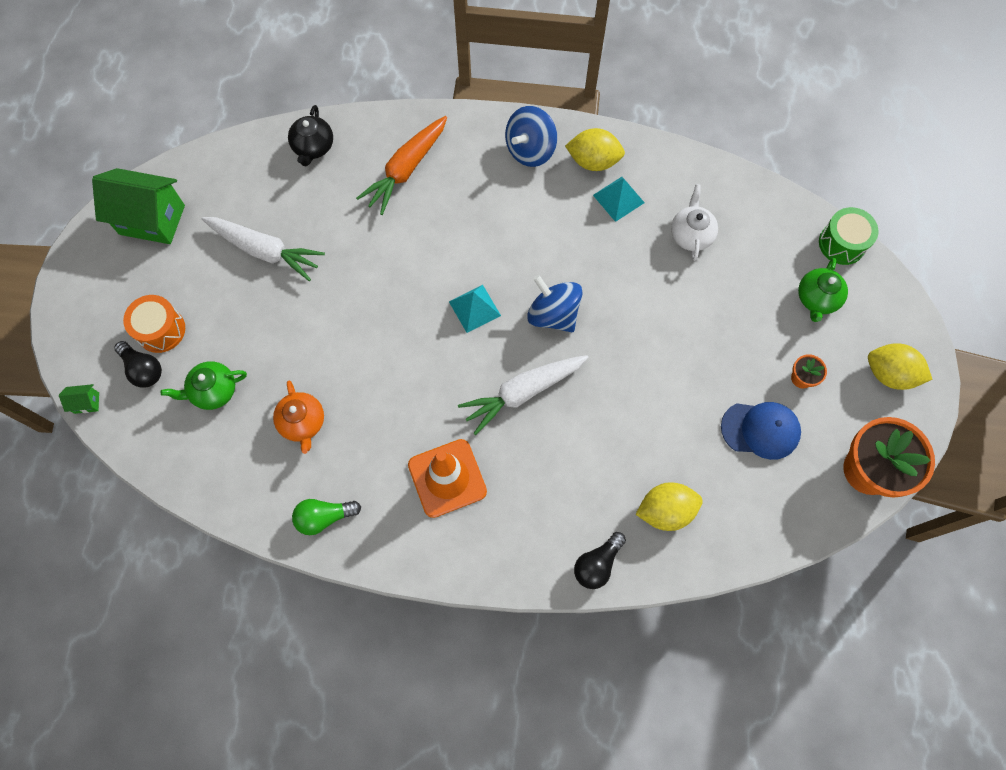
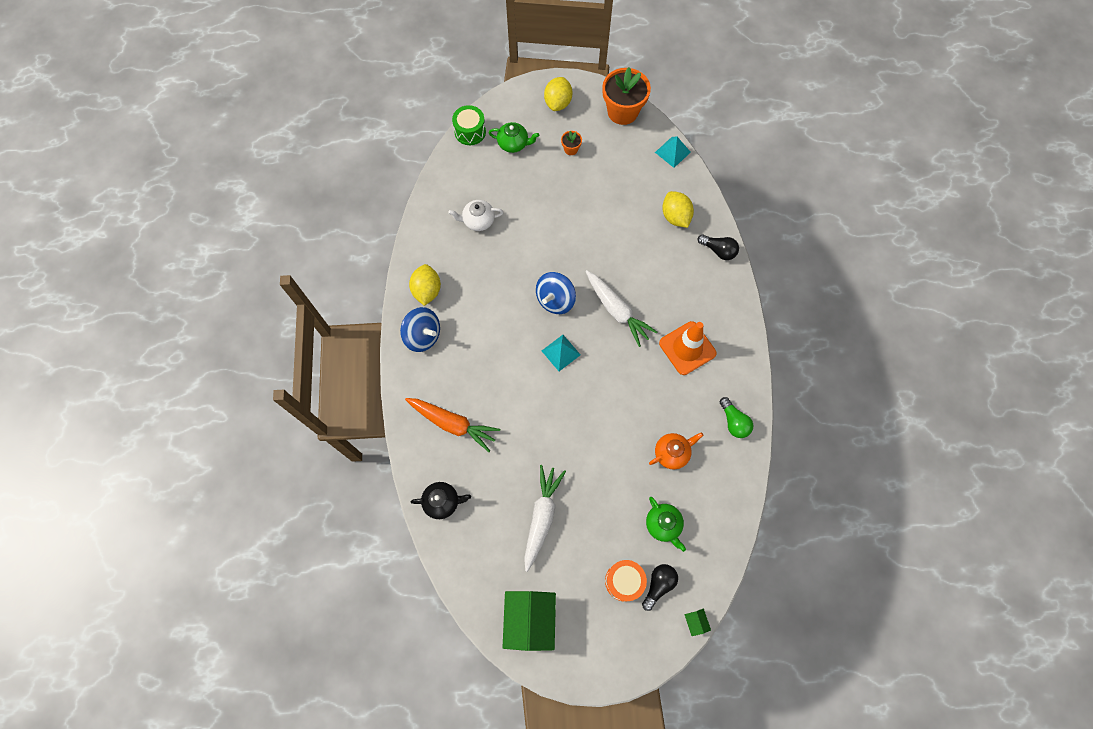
camera: 100 degrees left, 0 degrees up
turquoise pyramid [593,177,645,222] -> turquoise pyramid moved to [655,136,691,168]
blue cap [721,402,801,460] -> none

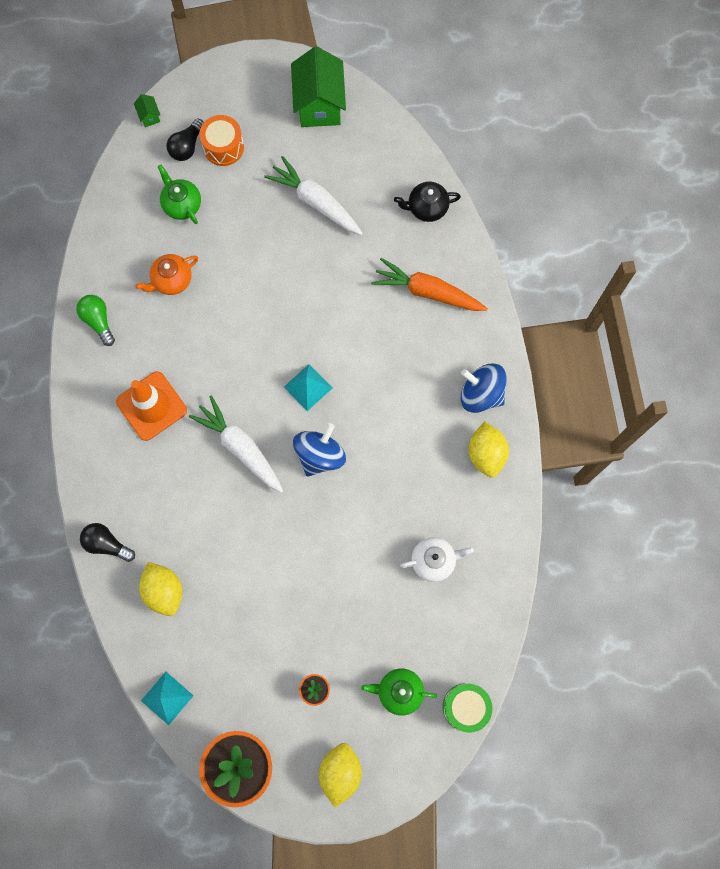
camera: 175 degrees right, 5 degrees up
white carrot [524,465,566,572] -> white carrot turned 120 degrees clockwise [264,156,363,235]

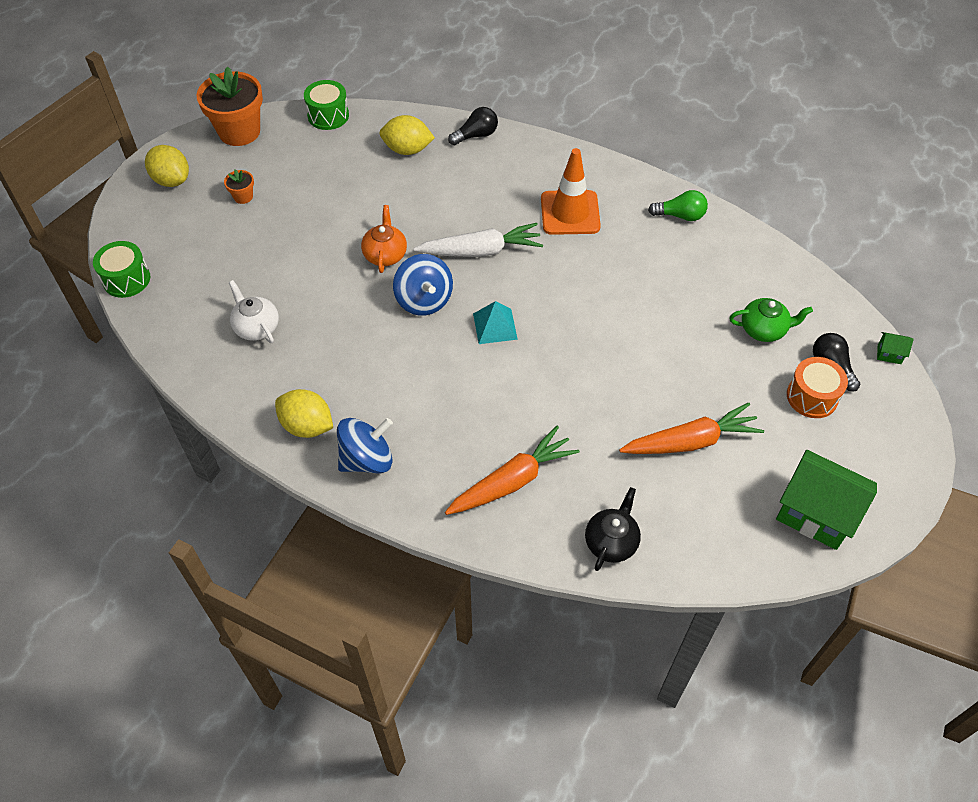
camera: 125 degrees right, 20 degrees down
orange teapot [135,254,198,295] -> orange teapot moved to [361,205,407,273]
turquoise pyramid [141,672,194,725] -> green drum [304,80,349,130]
white carrot [264,156,363,235] -> orange carrot [619,403,764,454]
green teapot [361,668,437,716] -> none
white teapot [400,537,474,582] -> white teapot turned 120 degrees clockwise [229,280,279,343]

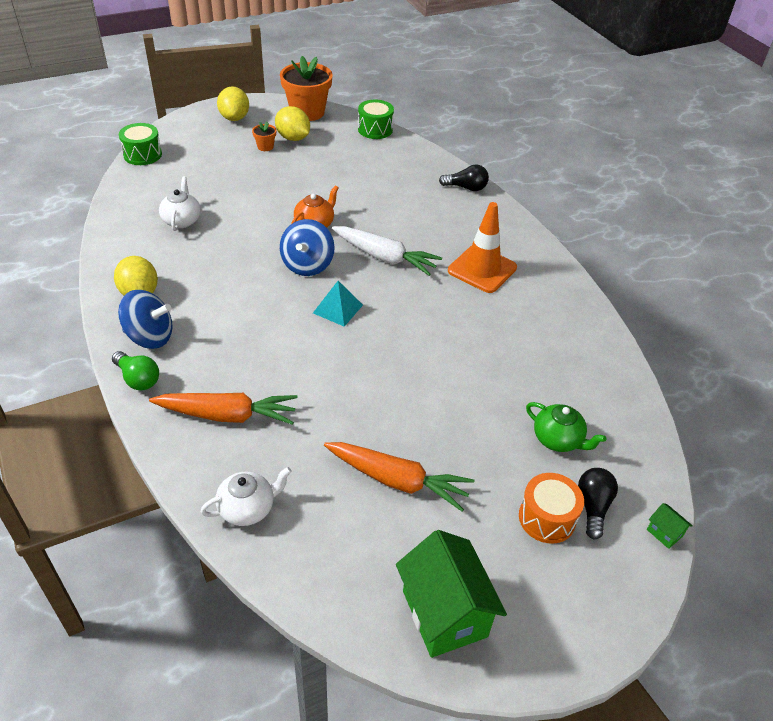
camera: 35 degrees right, 10 degrees down
yellow lemon [380,115,435,155] -> yellow lemon moved to [275,106,310,141]
black teapot [585,487,641,571] -> white teapot [201,467,292,526]
green light bulb [648,190,708,221] -> green light bulb moved to [112,351,159,390]

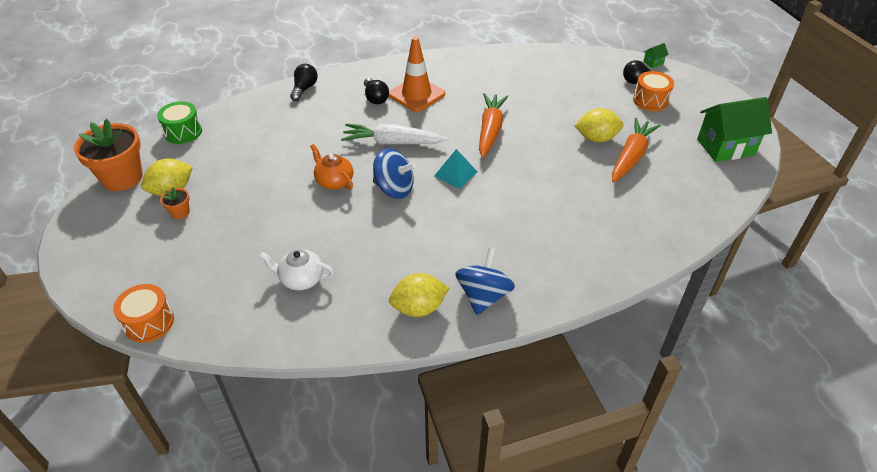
camera: 80 degrees left, 0 degrees up
green light bulb [112,351,159,390] -> none
green drum [119,123,162,165] -> orange drum [113,284,174,343]
orange carrot [149,393,298,425] -> orange carrot moved to [479,93,508,158]
white teapot [201,467,292,526] -> none
yellow lemon [217,86,249,121] -> yellow lemon moved to [575,108,623,142]
white carrot [332,226,442,276] -> white carrot turned 120 degrees counterclockwise [341,124,447,144]
green teapot [526,402,607,452] -> none
none -> black light bulb [364,78,389,104]

